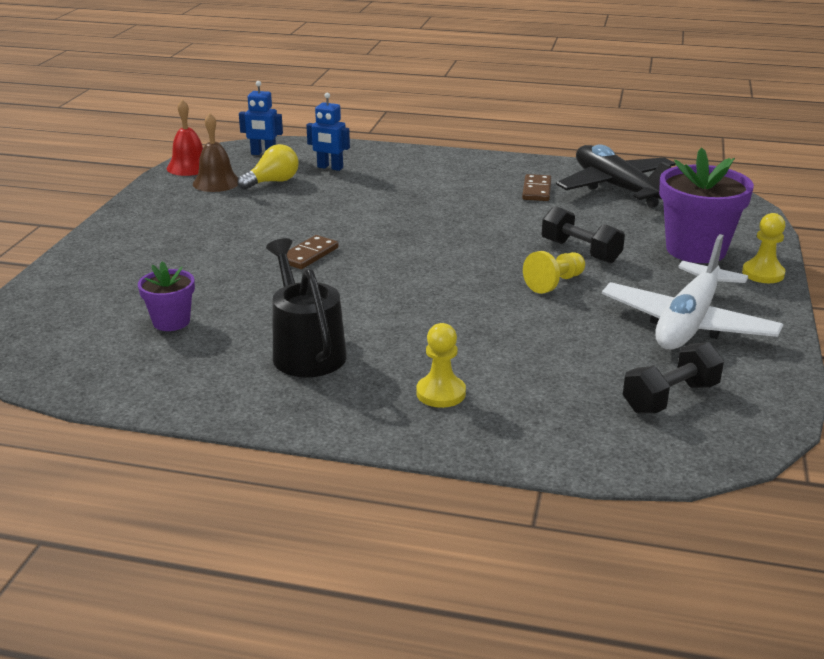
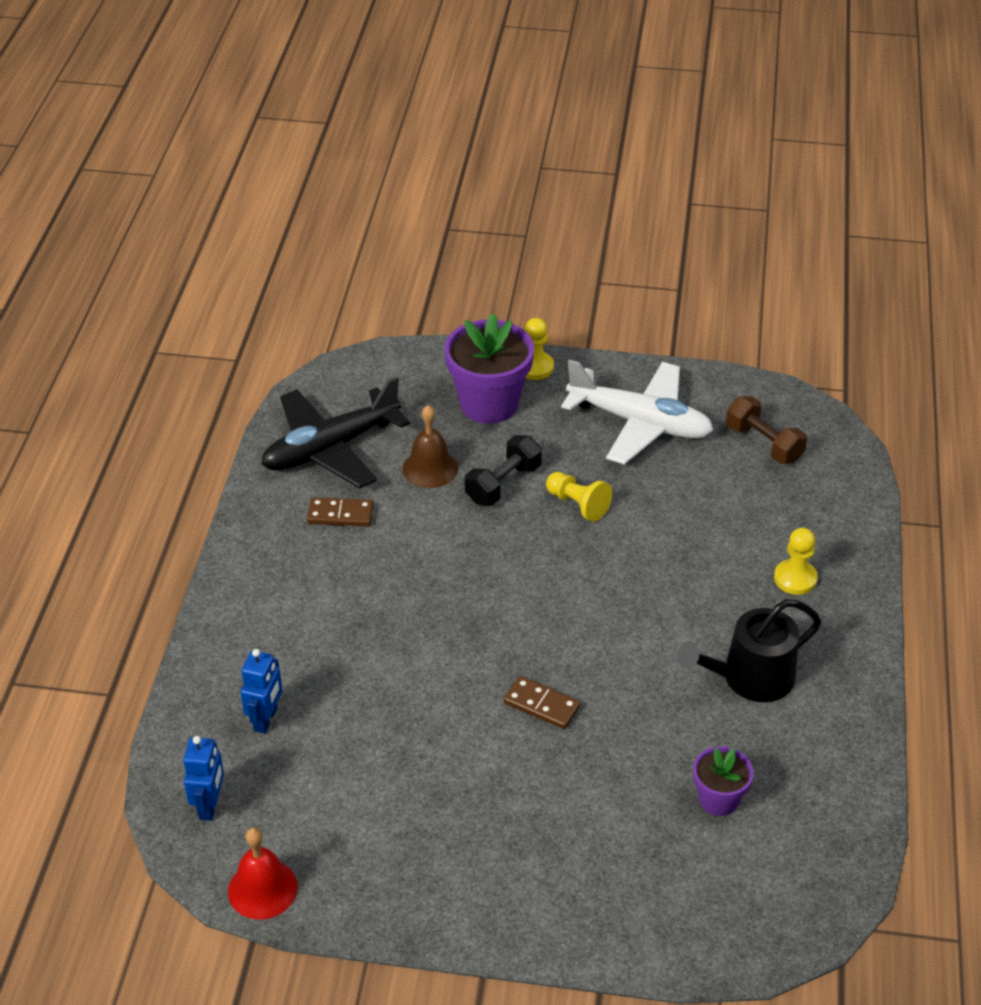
camera: 95 degrees left, 15 degrees up
brown bell [193,113,238,192] -> brown bell moved to [402,405,458,488]
yellow light bulb [237,144,299,190] -> none
black dumbbell [623,342,724,414] -> brown dumbbell [726,396,807,464]

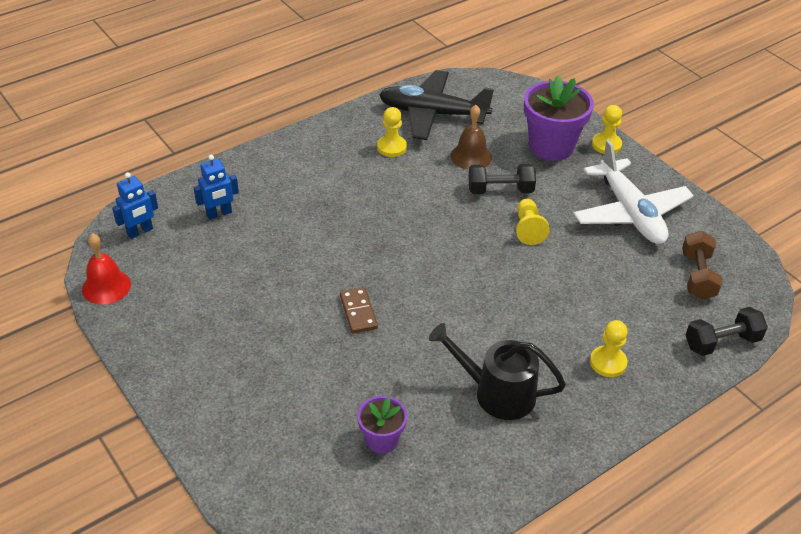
camera: 45 degrees right, 0 degrees up
brown domino [307,497,374,527] -> yellow pawn [377,107,407,157]
none -> black dumbbell [686,307,768,356]

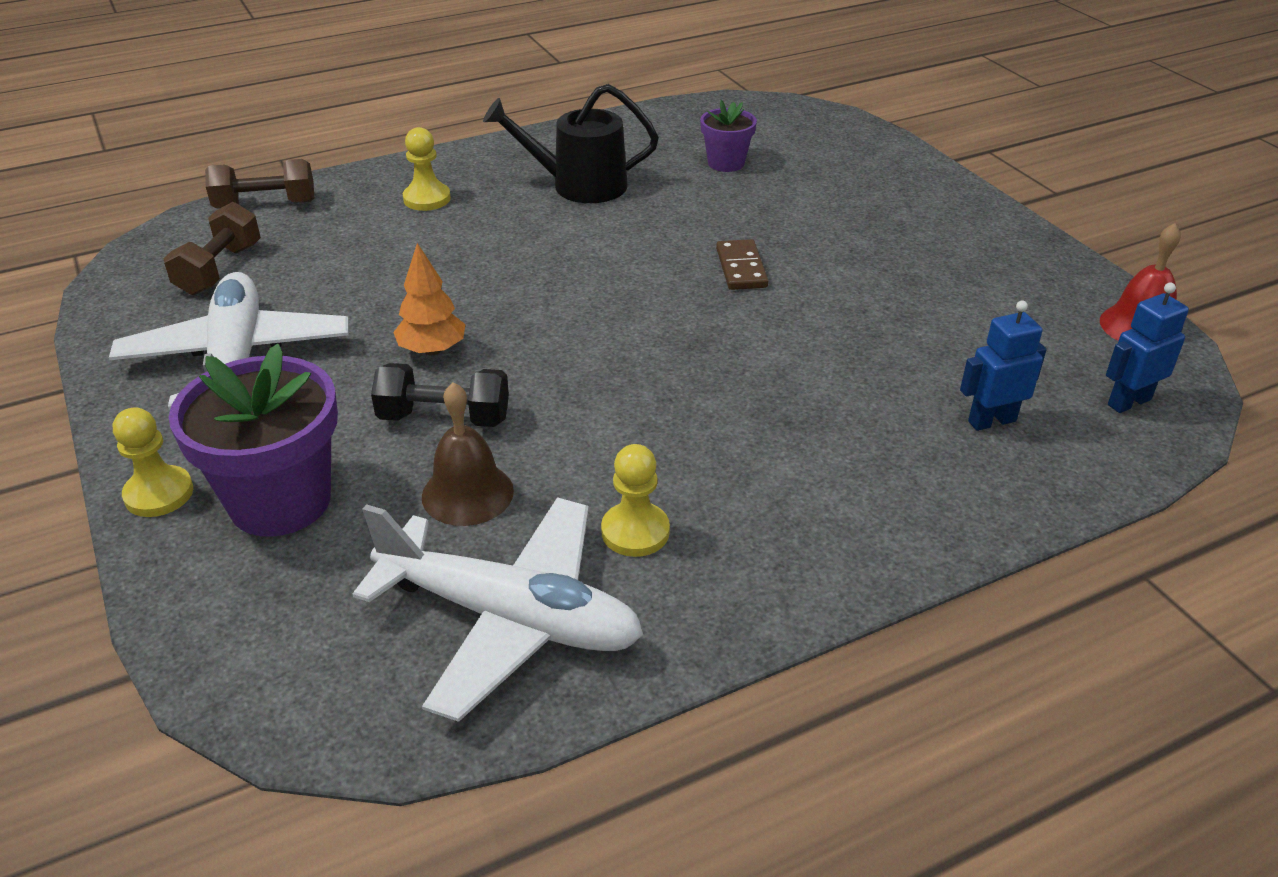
camera: 170 degrees left, 5 degrees down
black plane [379,70,494,140] -> white plane [353,497,643,722]
black watering can [429,323,566,420] -> black watering can turned 150 degrees clockwise [483,84,659,203]
yellow pawn [516,199,550,245] -> orange tree [393,243,466,355]
black dumbbell [686,307,768,356] -> brown dumbbell [205,159,314,209]

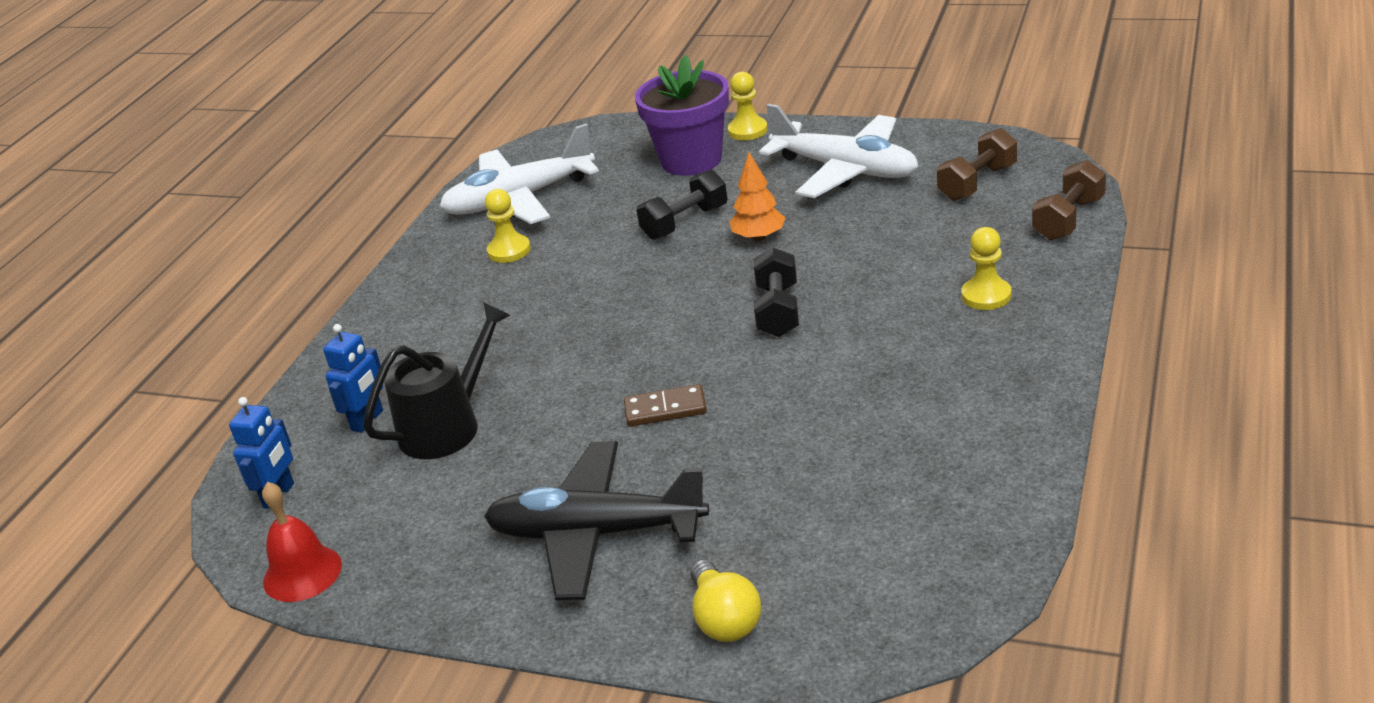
camera: 140 degrees right, 5 degrees down
brown dumbbell [163,202,261,295] -> brown dumbbell turned 75 degrees clockwise [937,128,1017,201]
brown bell [422,382,514,526] -> none
black watering can [483,84,659,203] -> black watering can moved to [363,302,511,459]
purple flower pot [700,100,757,172] -> none
brown domino [716,239,768,290] -> brown domino turned 45 degrees counterclockwise [624,384,707,427]
none -> black plane [484,441,709,600]
none -> yellow light bulb [690,559,761,642]
none -> black dumbbell [754,248,799,337]

